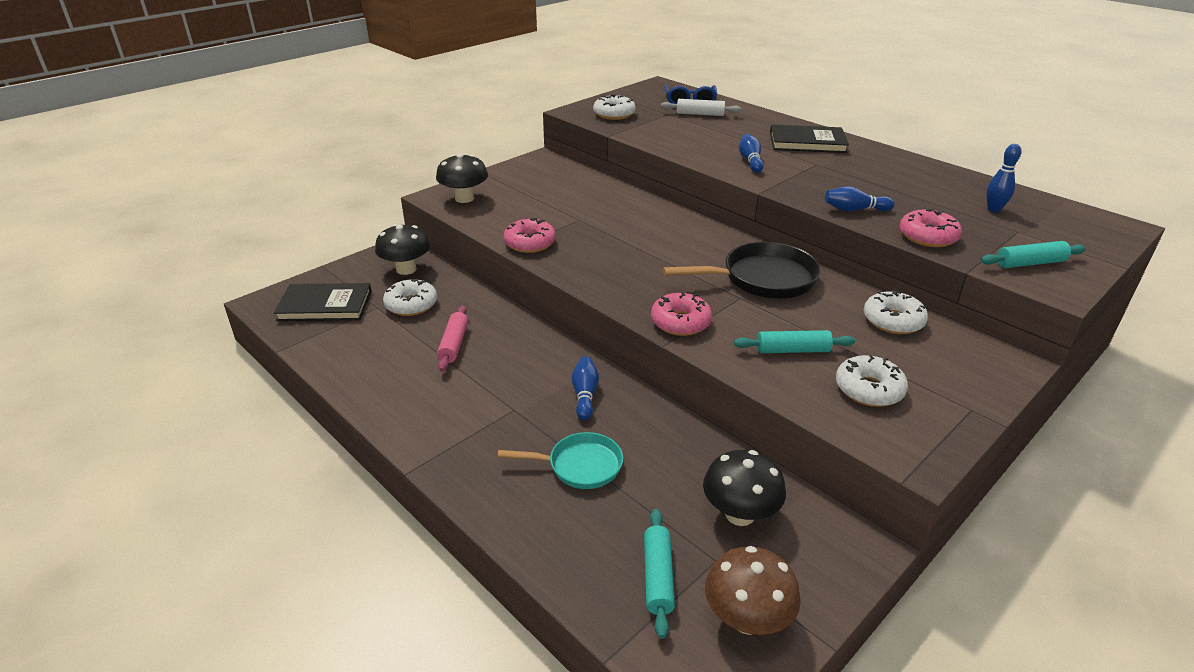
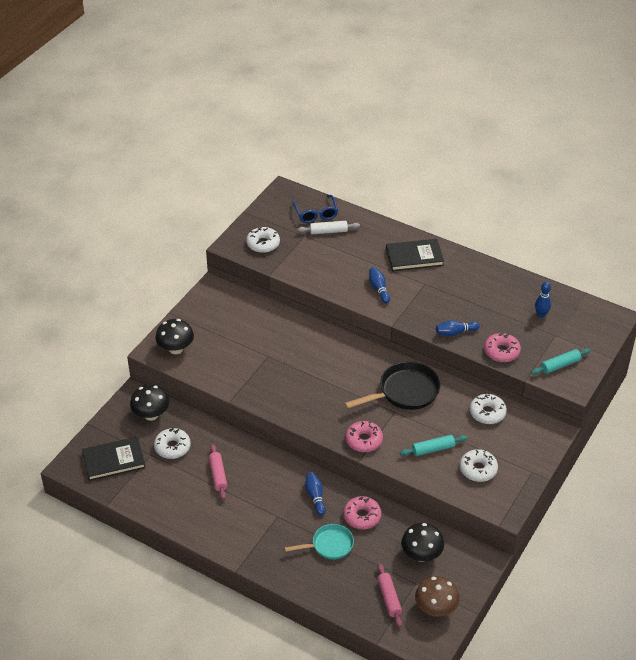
camera: 15 degrees left, 10 degrees up
pink donut [504,218,556,253] -> pink donut moved to [343,496,382,529]
turquoise rolling pin [644,509,675,639] -> pink rolling pin [377,563,402,628]

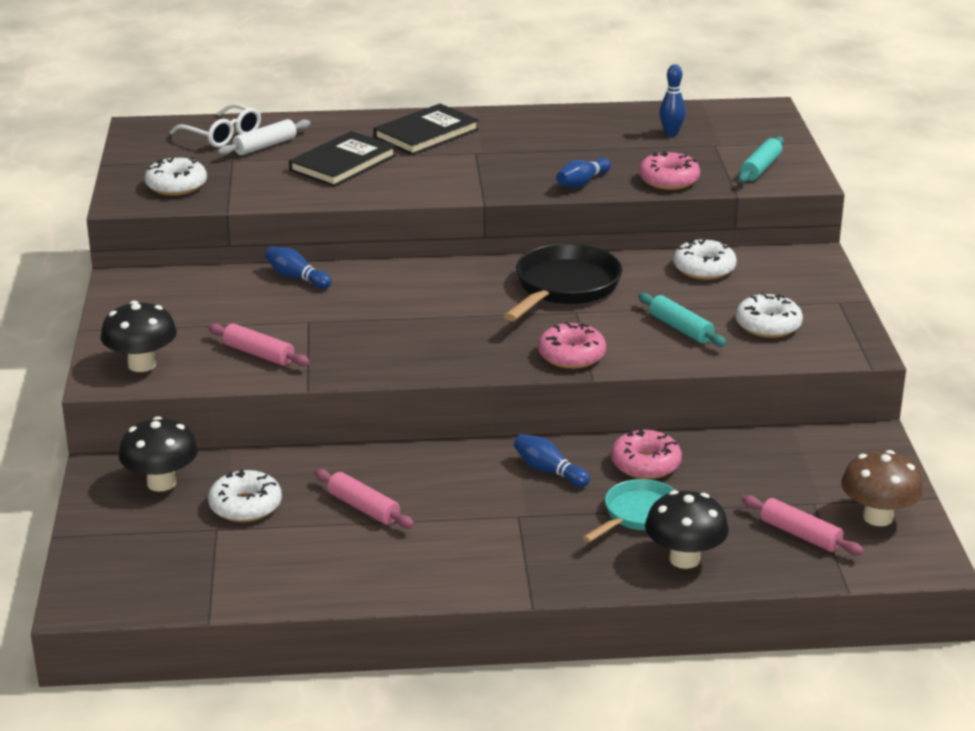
camera: 35 degrees left, 15 degrees down
black book [82,437,146,481] -> black book moved to [289,131,396,187]
blue glasses [292,195,338,223] -> white glasses [170,104,261,147]
blue bowling pin [369,267,390,303] -> blue bowling pin moved to [265,246,332,289]
turquoise rolling pin [400,435,467,456] -> turquoise rolling pin turned 75 degrees counterclockwise [638,293,727,347]
black mushroom [401,523,444,562] -> black mushroom moved to [645,490,729,569]
none -> pink rolling pin [208,323,310,366]

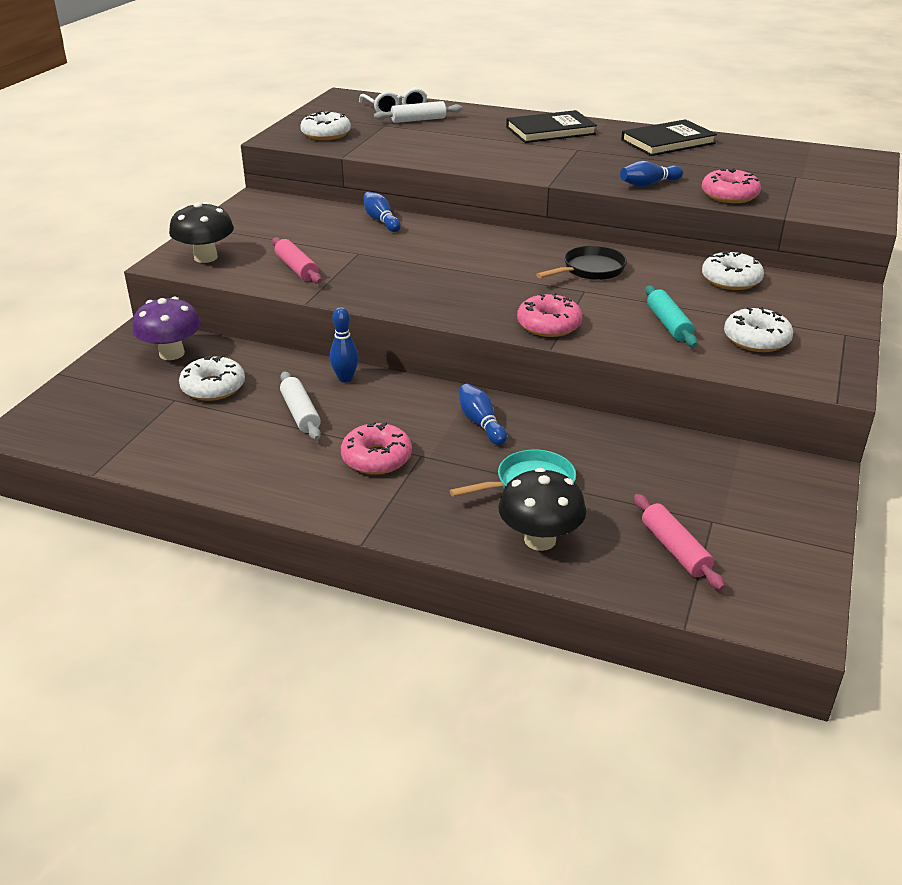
camera: 25 degrees right, 5 degrees up
black mushroom [119,416,198,492] -> purple mushroom [132,297,201,360]
black book [289,131,396,187] -> black book moved to [621,119,717,156]
pink rolling pin [315,469,414,528] -> white rolling pin [280,371,321,440]
black pan [504,244,622,321] -> black pan [536,246,627,280], size x0.64
pink donut [611,428,682,479] -> pink donut moved to [341,422,412,475]
blue bowling pin [659,64,686,136] -> blue bowling pin moved to [330,307,359,383]
turquoise rolling pin [738,136,784,183] -> none
brown mushroom [841,450,923,526] -> none

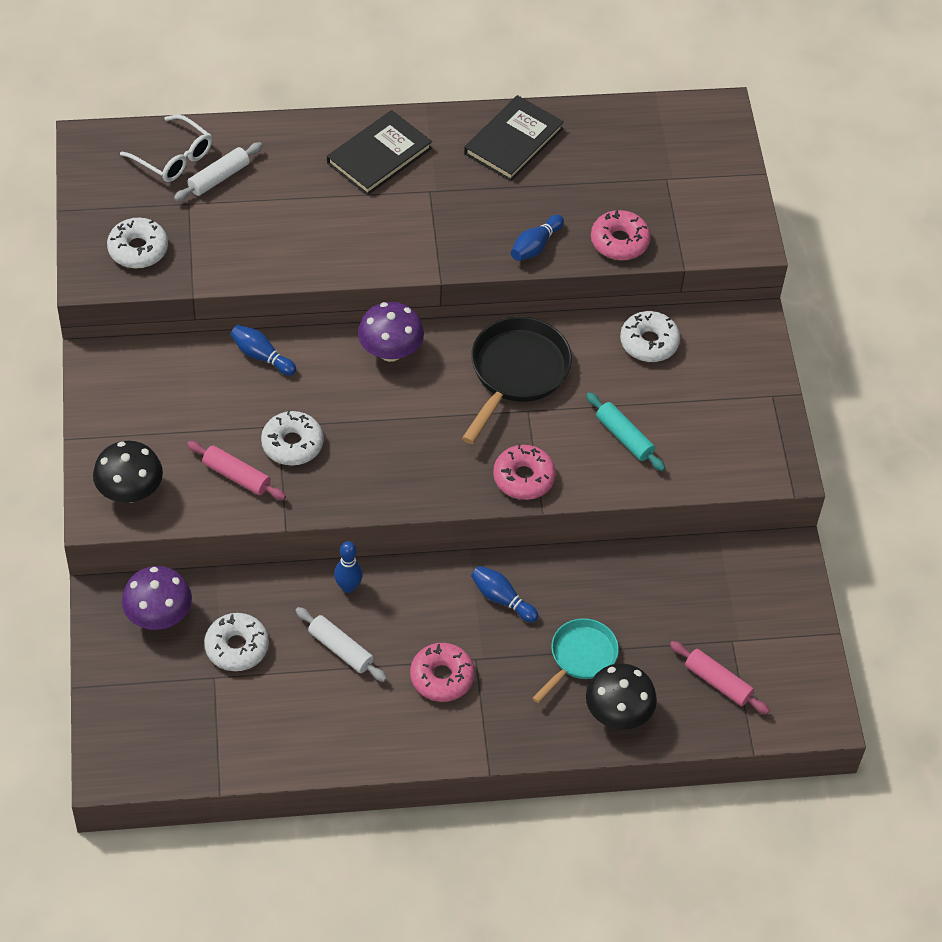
camera: 30 degrees left, 20 degrees up
black pan [536,246,627,280] -> black pan [462,317,572,444], size x1.57
white donut [724,306,793,352] -> white donut moved to [261,410,324,465]
none -> purple mushroom [358,302,424,362]

